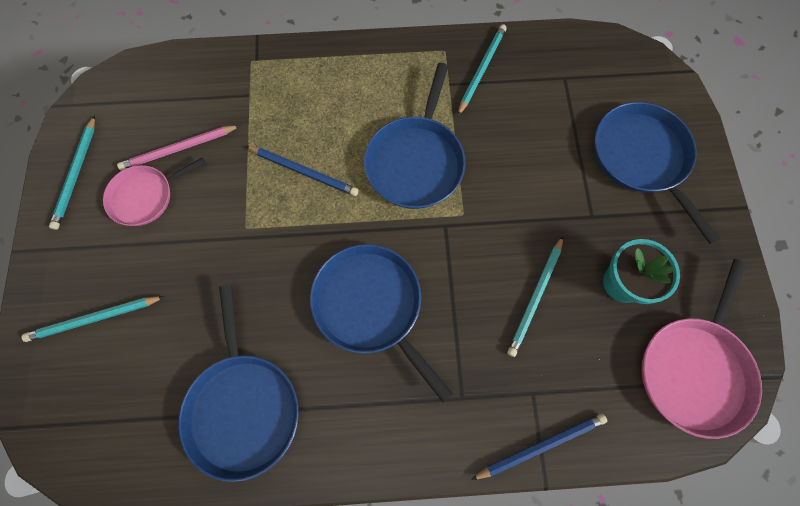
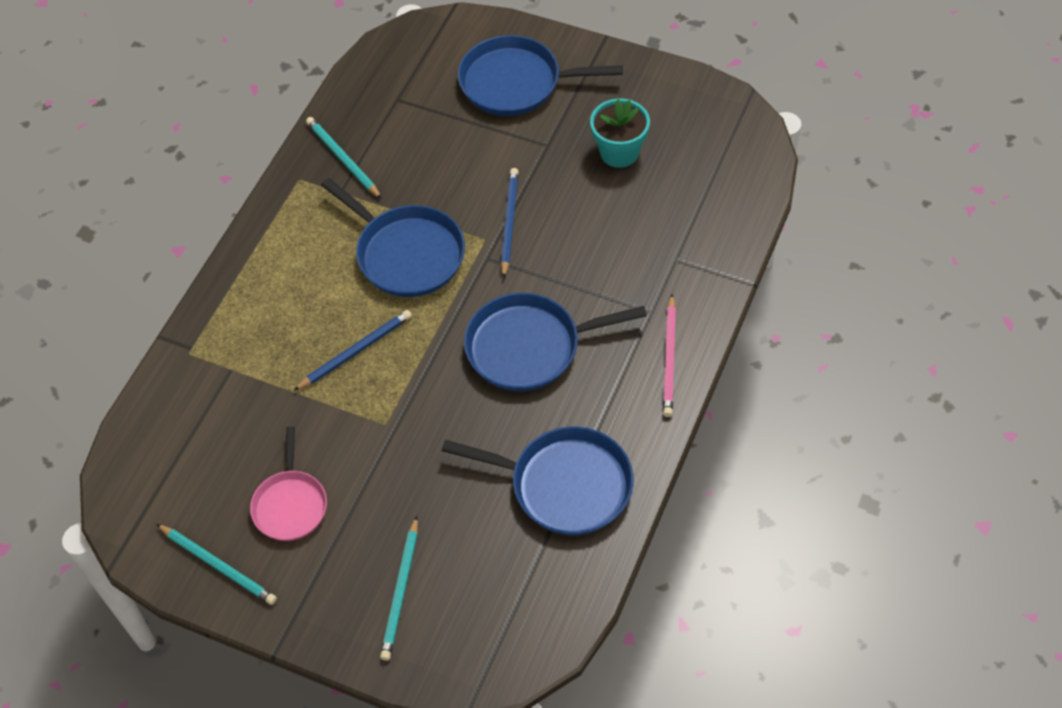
camera: 60 degrees left, 15 degrees down
pink pencil [117,125,240,171] -> pink pencil moved to [663,294,676,417]
blue pencil [471,414,607,480] -> blue pencil moved to [501,168,519,279]
turquoise pencil [507,236,563,357] -> none
pink pan [641,259,762,439] -> none

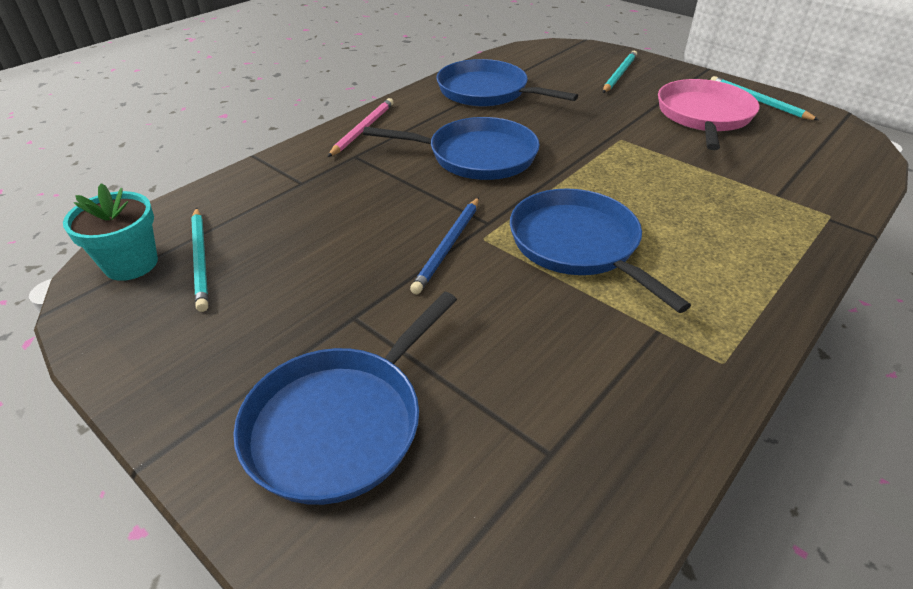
camera: 165 degrees left, 15 degrees down
pink pan [250,426,327,541] -> pink pan [658,79,759,150], size x1.56
blue pencil [293,310,412,391] -> none
turquoise pencil [306,117,382,199] -> turquoise pencil moved to [191,208,208,312]
blue pan [458,35,623,116] -> blue pan turned 105 degrees clockwise [233,291,457,505]
turquoise flower pot [590,98,650,168] -> turquoise flower pot moved to [63,183,158,281]

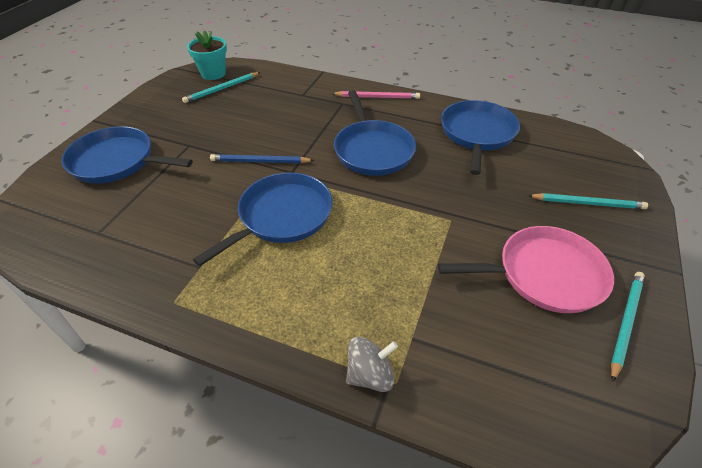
camera: 70 degrees right, 5 degrees up
none -> grey spinning top [346,337,398,392]

